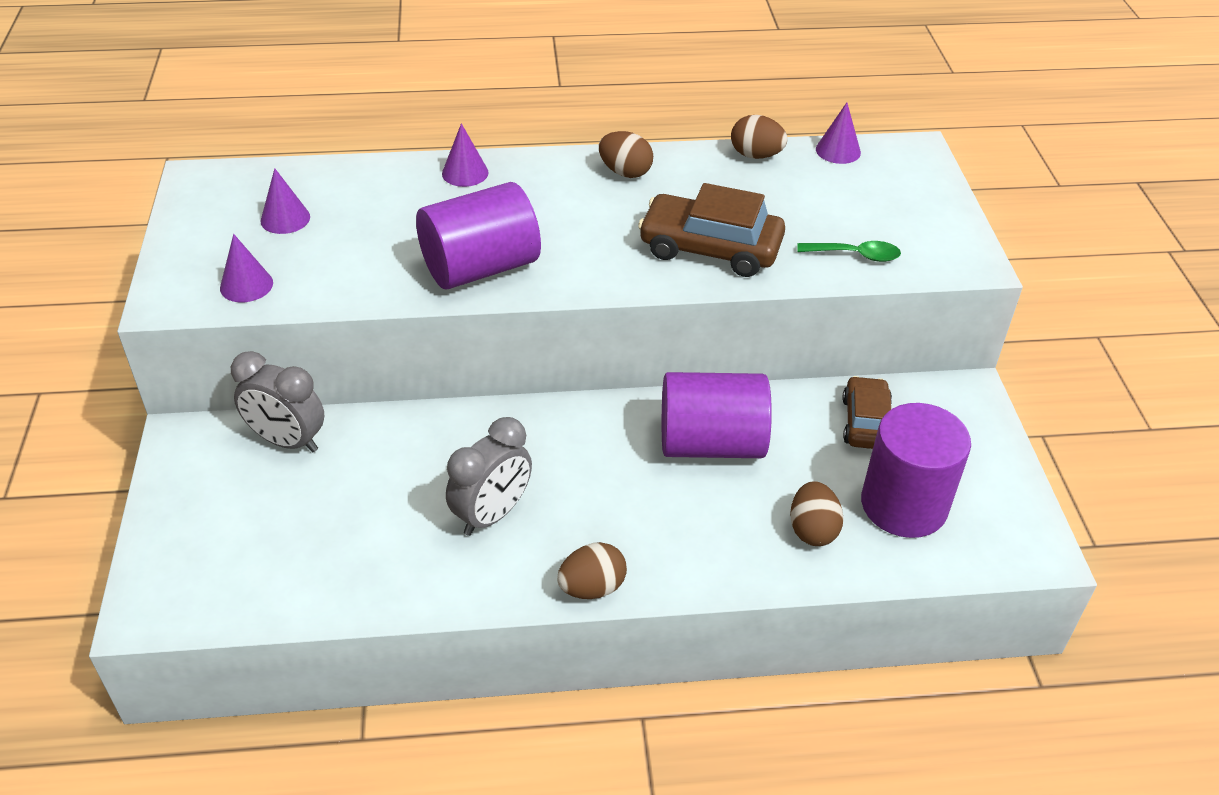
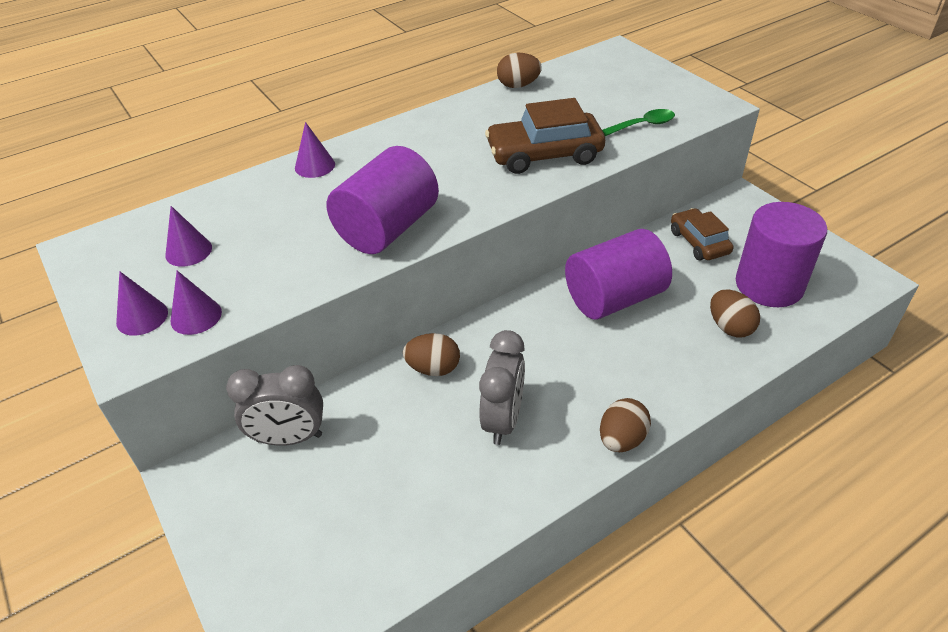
camera: 25 degrees left, 0 degrees up
brown egg [599,131,653,178] -> brown egg moved to [403,333,460,376]
purple cone [816,103,861,164] -> purple cone moved to [116,271,168,336]

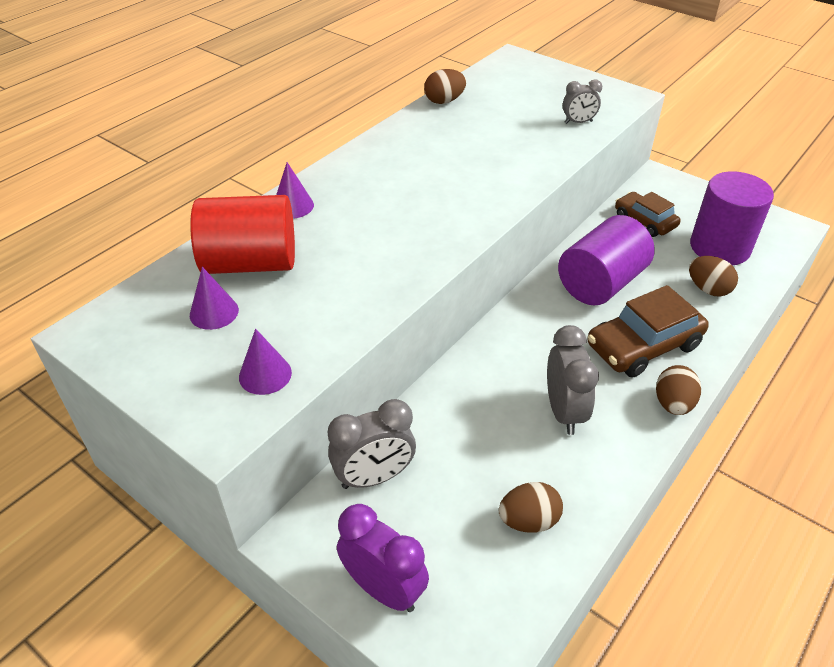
camera: 20 degrees left, 0 degrees up
purple cone [116,271,168,336] -> none
purple cylinder [327,146,439,254] -> none
brown egg [403,333,460,376] -> brown egg moved to [499,482,563,533]
brown car [485,98,605,174] -> brown car moved to [588,285,709,378]
green spoon [602,109,675,136] -> grey clock [563,79,602,124]
none -> red cylinder [190,195,295,274]
none -> purple clock [337,504,429,612]

